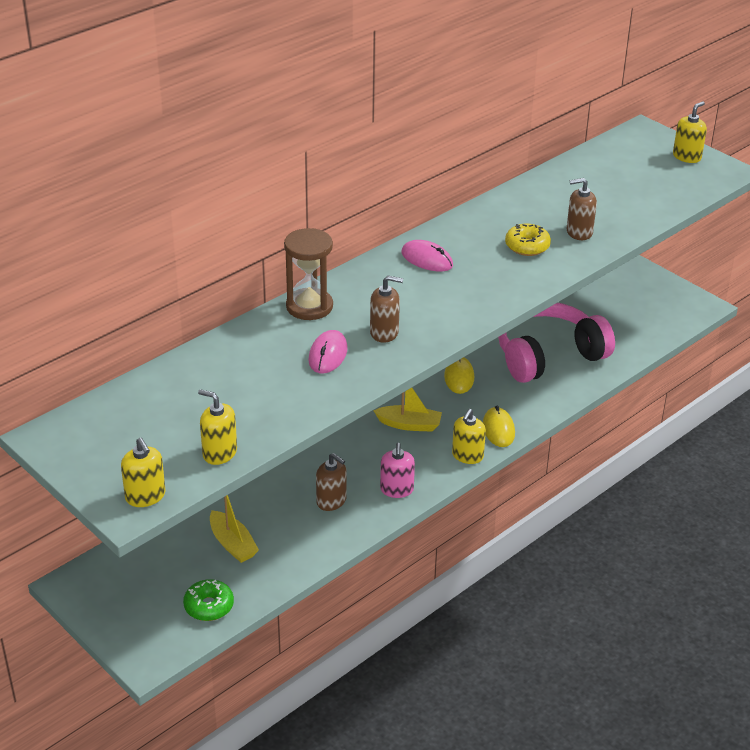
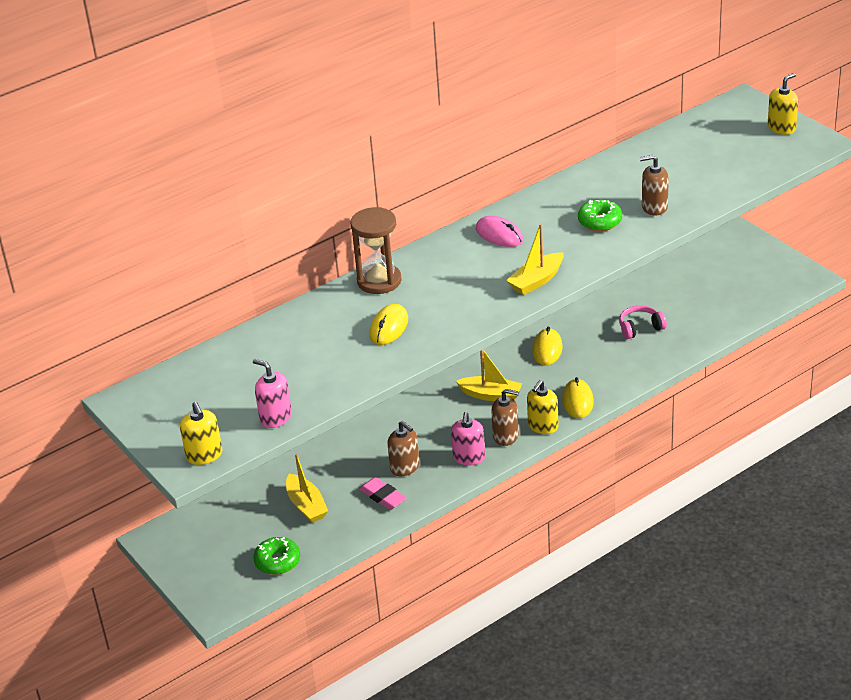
camera: 10 degrees right, 0 degrees up
yellow soap dispenser [198,389,237,465] -> pink soap dispenser [253,359,292,428]
pink mouse [308,330,347,374] -> yellow mouse [370,304,408,345]
brown soap dispenser [370,276,403,343] -> brown soap dispenser moved to [491,389,519,446]
pink headphones [498,303,615,383] -> pink headphones [619,305,667,339], size x0.41
yellow donut [505,224,551,256] -> green donut [578,199,622,231]
none -> pink eraser [359,477,407,510]
none -> yellow boat [506,224,563,295]

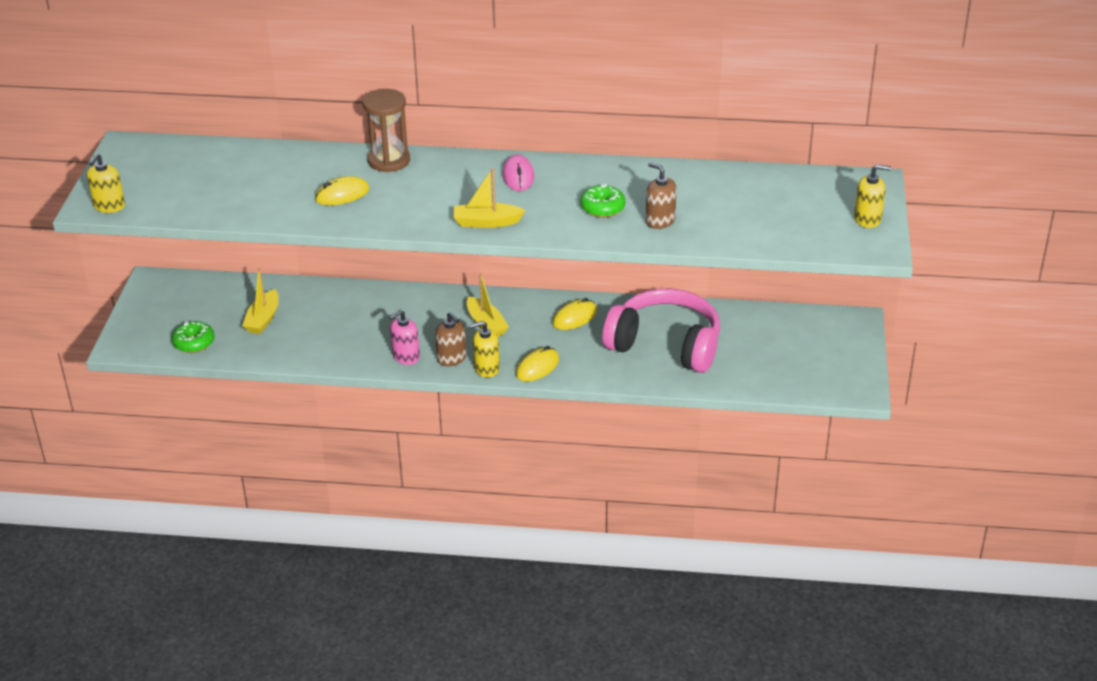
camera: 40 degrees right, 0 degrees up
pink soap dispenser [253,359,292,428] -> none
pink eraser [359,477,407,510] -> none
brown soap dispenser [387,421,420,476] -> none
pink headphones [619,305,667,339] -> pink headphones [602,289,720,373], size x2.42

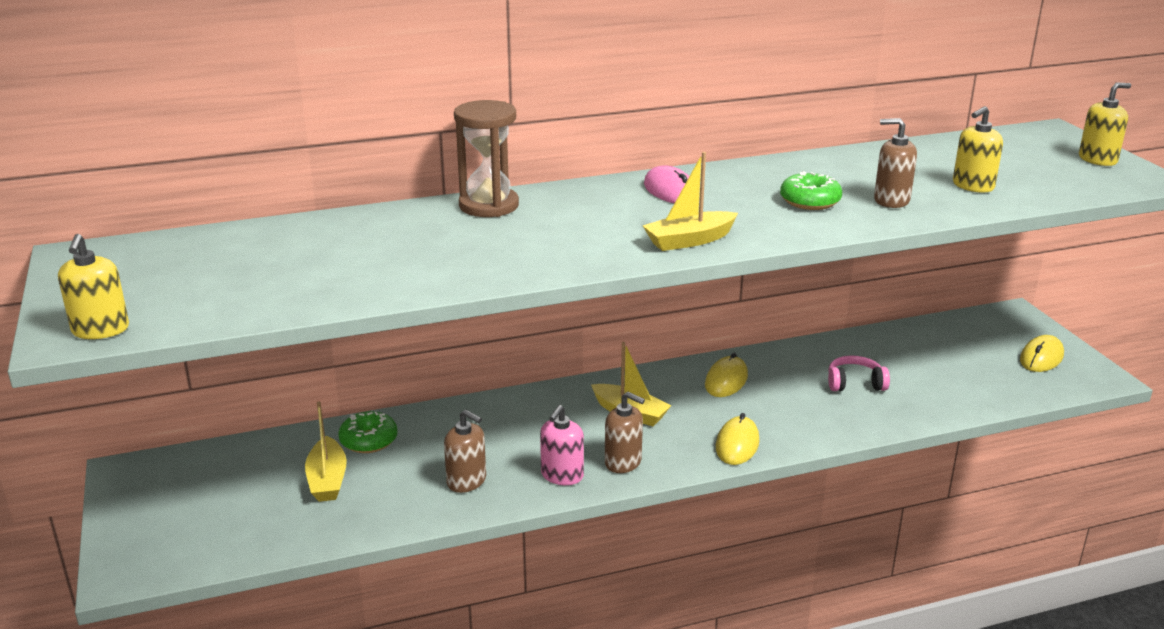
camera: 25 degrees left, 10 degrees down
green donut [172,321,215,353] -> green donut moved to [338,411,398,453]
yellow mouse [315,176,370,205] -> yellow mouse moved to [1020,335,1064,372]
yellow soap dispenser [470,321,500,378] -> yellow soap dispenser moved to [953,106,1003,193]
pink headphones [602,289,720,373] -> pink headphones [828,355,890,391], size x0.41
none -> brown soap dispenser [444,410,486,493]

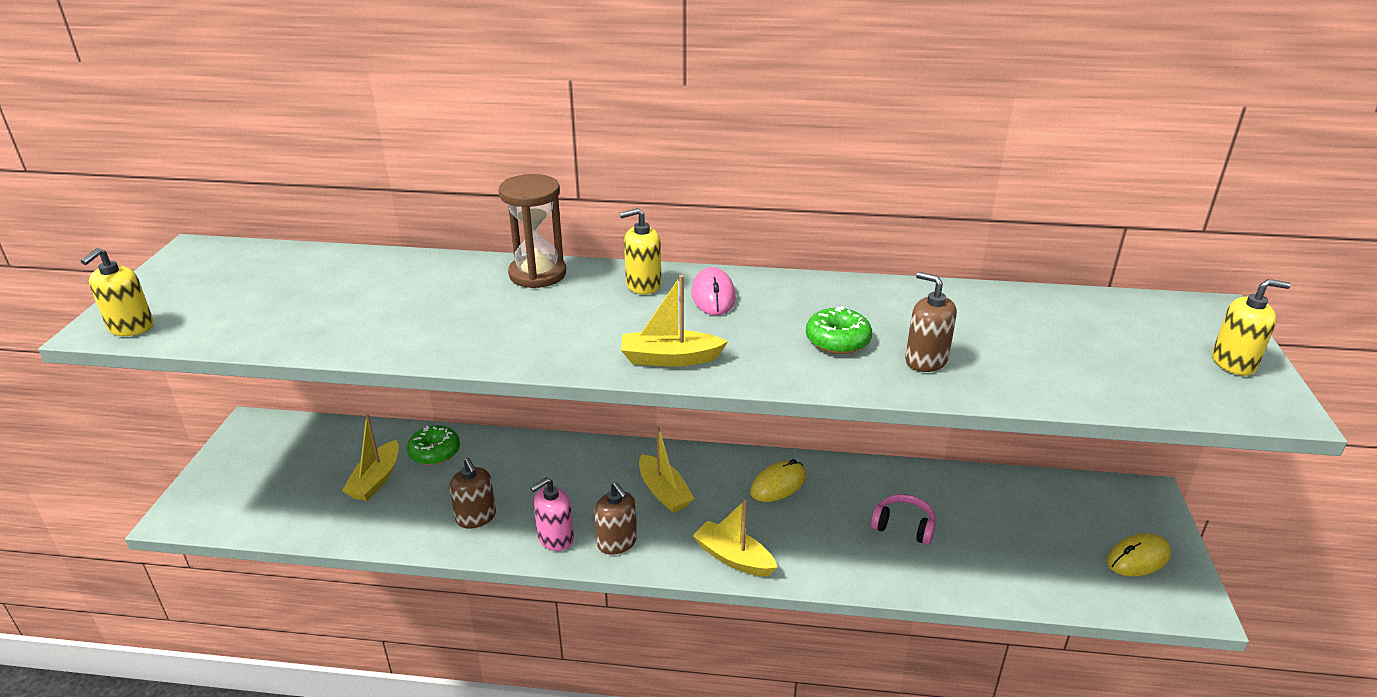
camera: 25 degrees right, 5 degrees up
yellow mouse [716,413,759,465] -> yellow boat [692,500,778,576]
yellow soap dispenser [953,106,1003,193] -> yellow soap dispenser moved to [620,208,661,295]

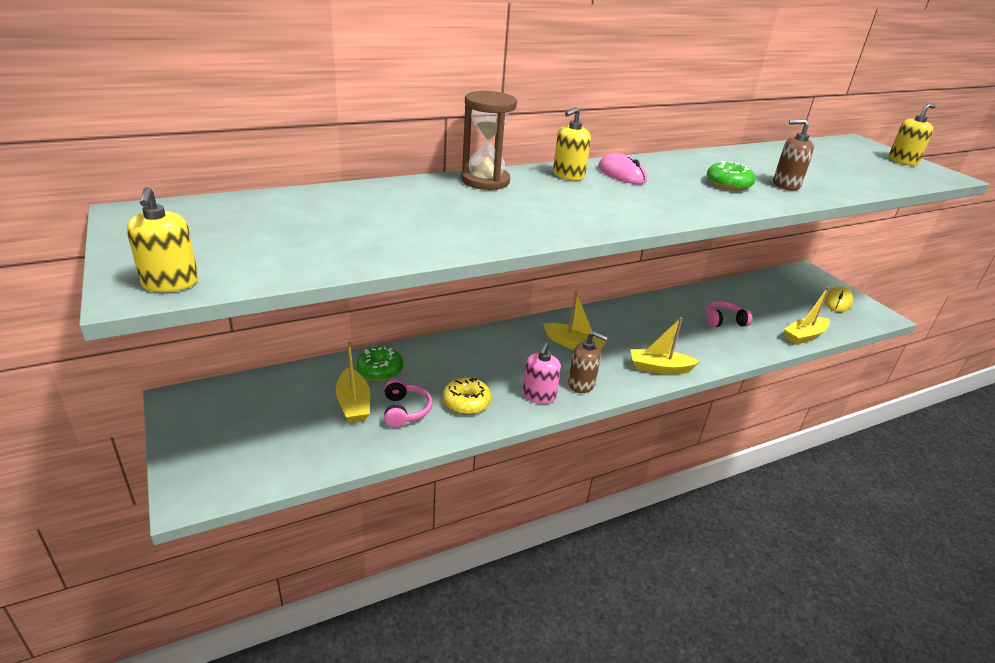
camera: 35 degrees left, 0 degrees up
brown soap dispenser [449,458,496,529] -> yellow donut [443,377,491,415]
yellow boat [621,275,728,367] -> yellow boat moved to [784,287,830,345]
yellow mouse [750,459,807,502] -> none
none -> pink headphones [384,379,432,428]

